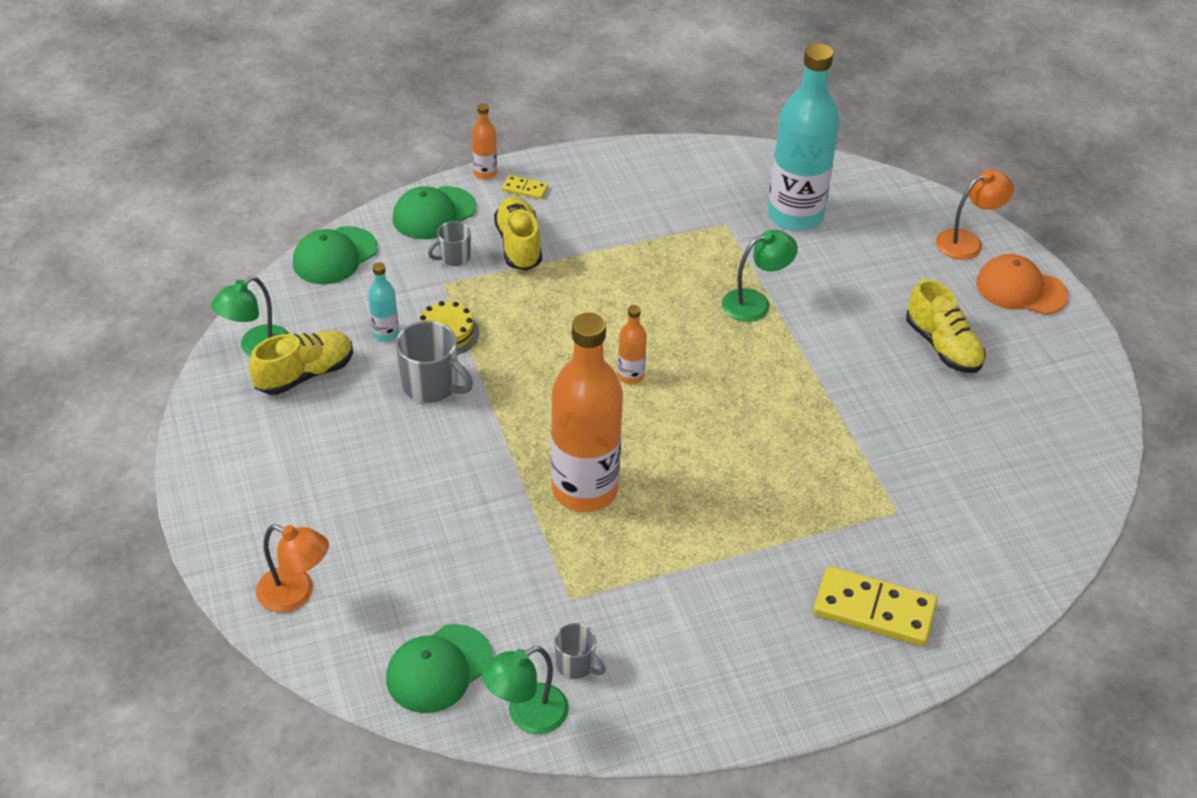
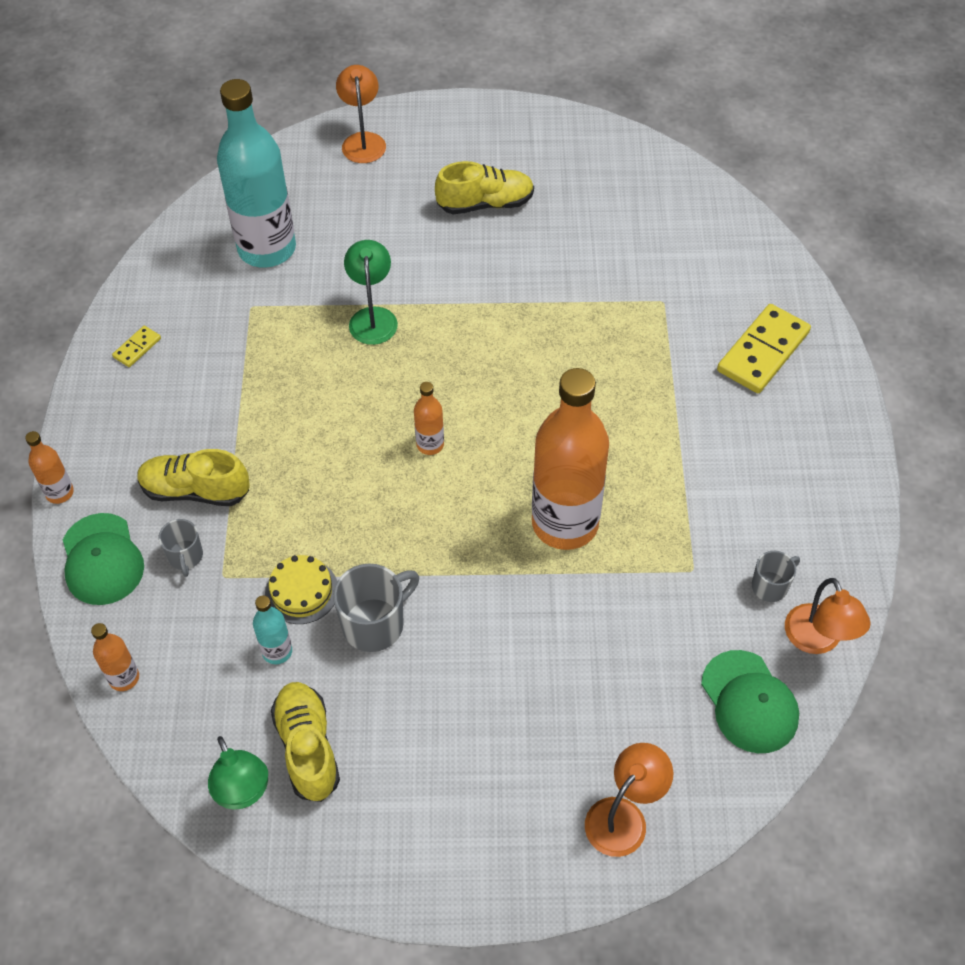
camera: 70 degrees left, 10 degrees up
green cap [293,226,378,284] -> orange bottle [91,623,139,691]
green lamp [482,646,569,734] -> orange lamp [785,578,871,654]
yellow domino [502,175,548,199] -> yellow domino moved to [112,326,161,367]
orange cap [976,254,1068,315] -> none

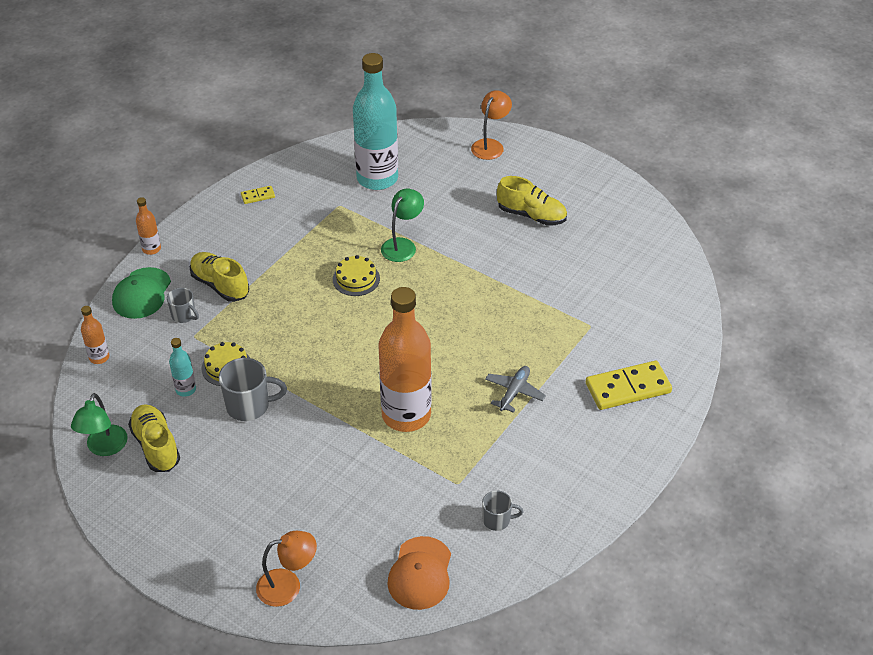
camera: 35 degrees right, 10 degrees down
grey mug [159,519,203,577] -> grey mug turned 75 degrees counterclockwise [167,288,199,323]
yellow shoe [271,682,340,802] -> yellow shoe turned 45 degrees counterclockwise [128,404,180,472]
orange bottle [414,382,444,455] -> none
green cap [701,650,799,753] -> orange cap [387,536,451,610]
orange lamp [785,578,871,654] -> none
none -> yellow cake [333,255,380,296]
none -> grey plane [485,366,546,413]

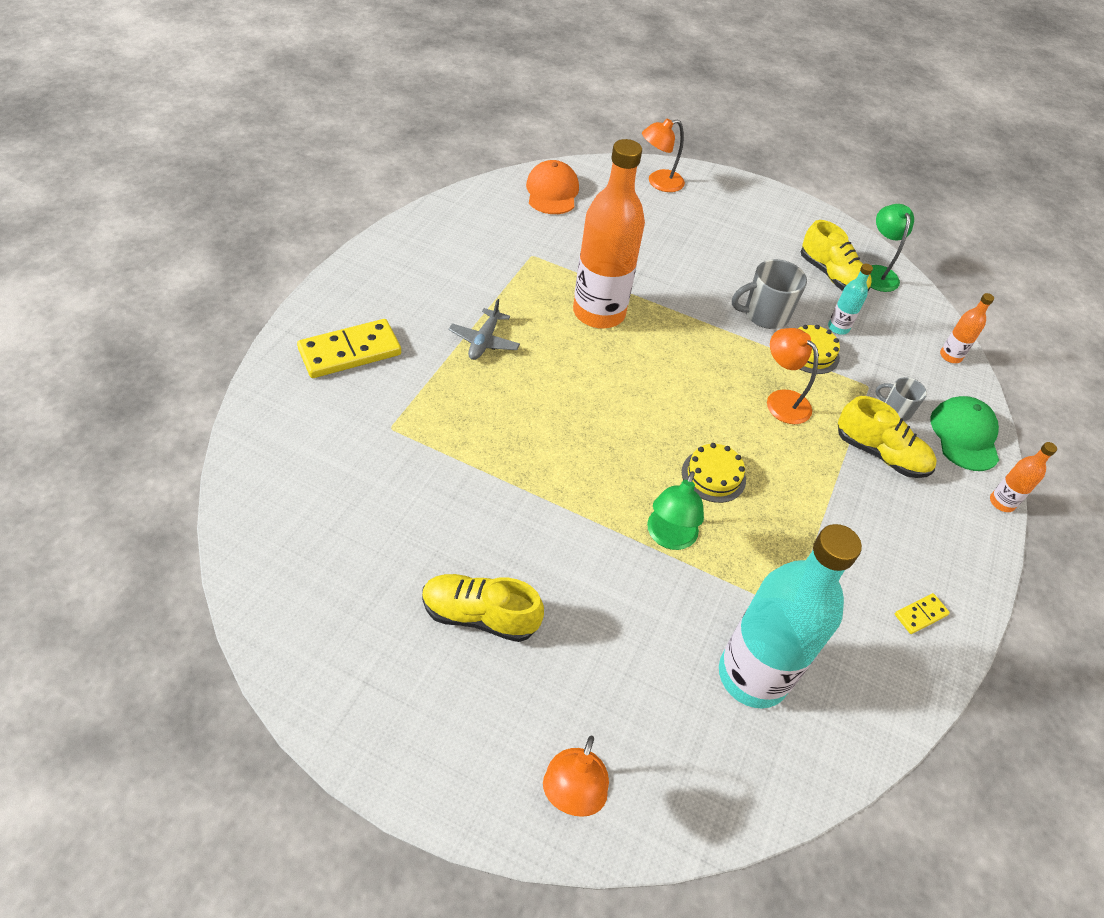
camera: 165 degrees right, 5 degrees up
grey mug [482,490,524,531] -> none
none -> orange lamp [767,328,818,424]

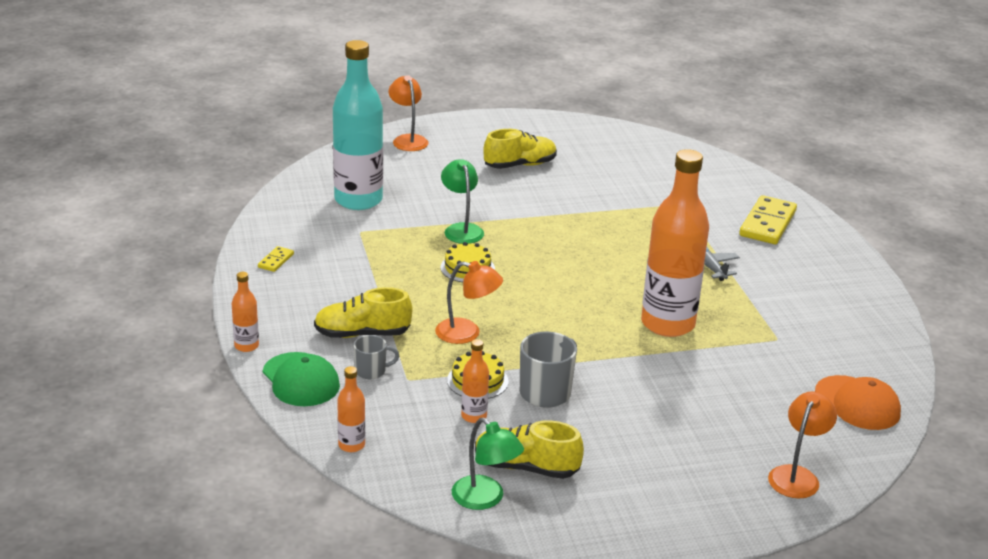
camera: 145 degrees right, 20 degrees down
turquoise bottle [828,264,873,335] -> orange bottle [461,339,489,423]

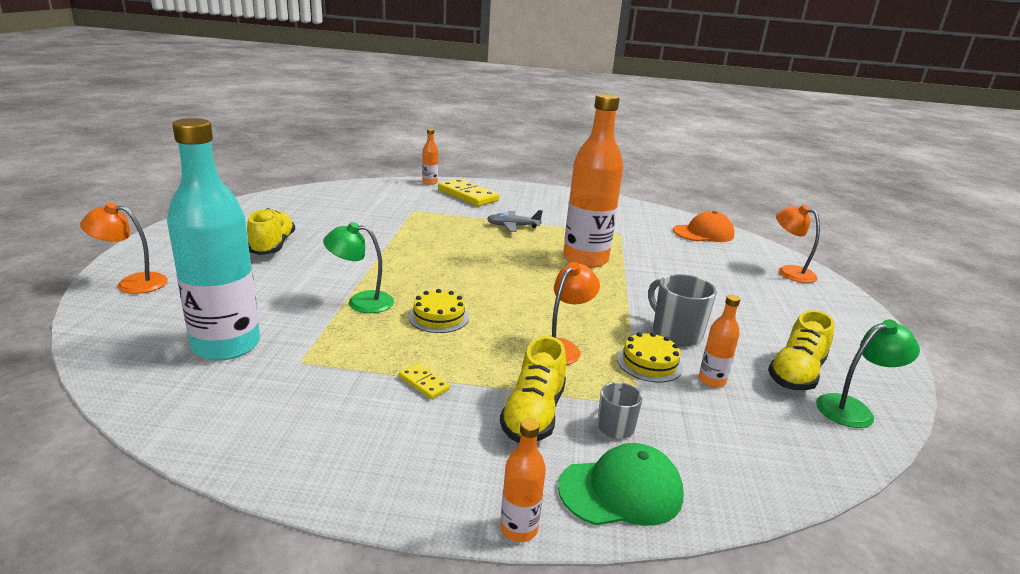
camera: 70 degrees left, 5 degrees down
yellow domino [258,246,294,272] -> yellow domino moved to [399,363,450,399]
orange bottle [337,366,365,452] -> orange bottle moved to [422,129,438,185]

